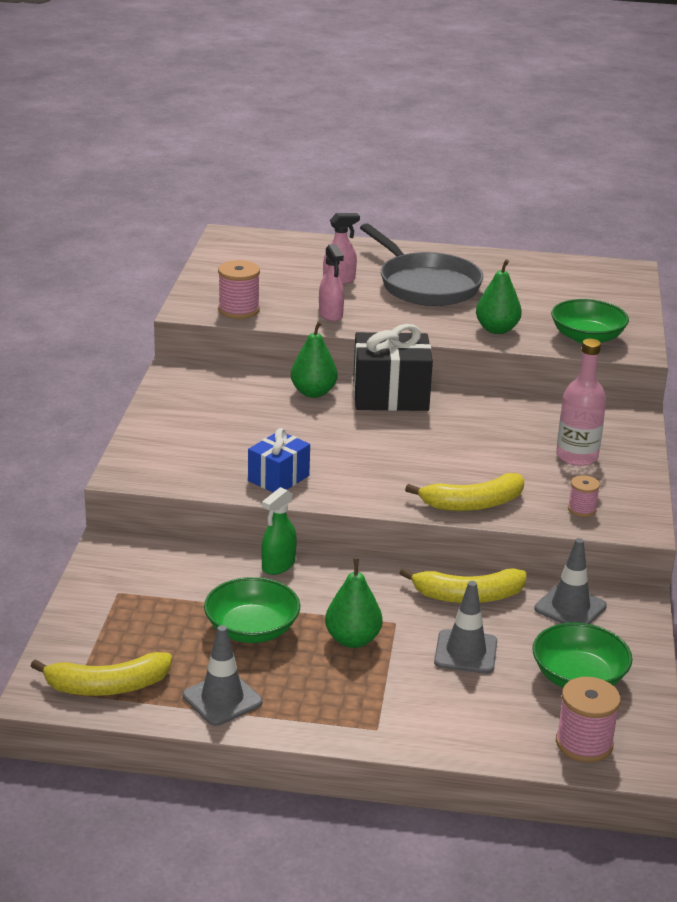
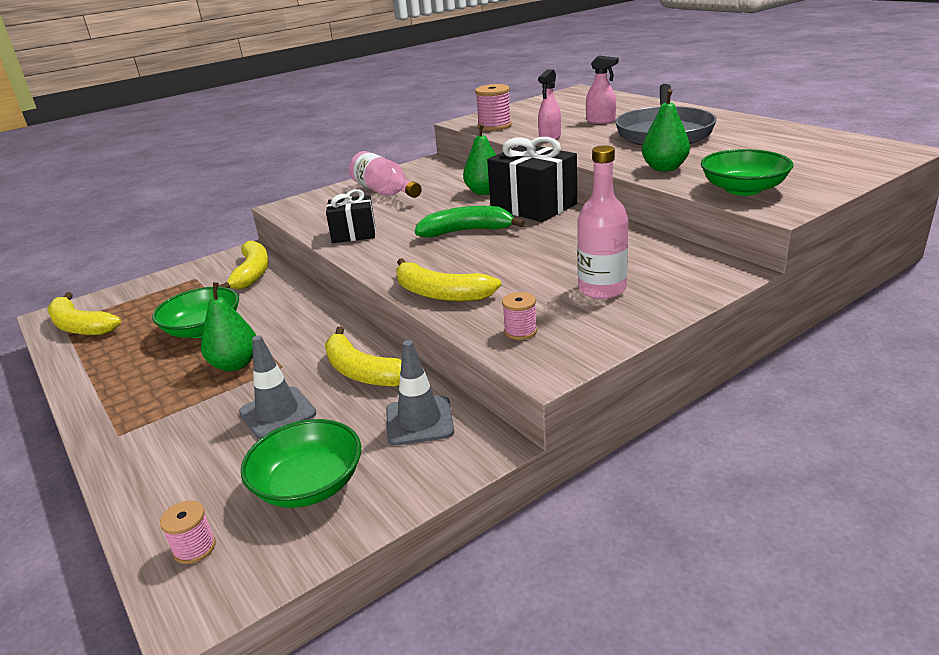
camera: 50 degrees right, 0 degrees up
grey traffic cone [183,625,263,726] -> none
blue gift [248,428,310,492] -> black gift [326,189,375,243]
green spray bottle [261,487,297,575] -> none
pink spool [556,677,621,763] -> pink spool [160,501,216,564], size x0.59
none -> yellow banana [218,241,269,289]
none -> pink bottle [349,151,422,198]
none -> green banana [415,206,525,237]

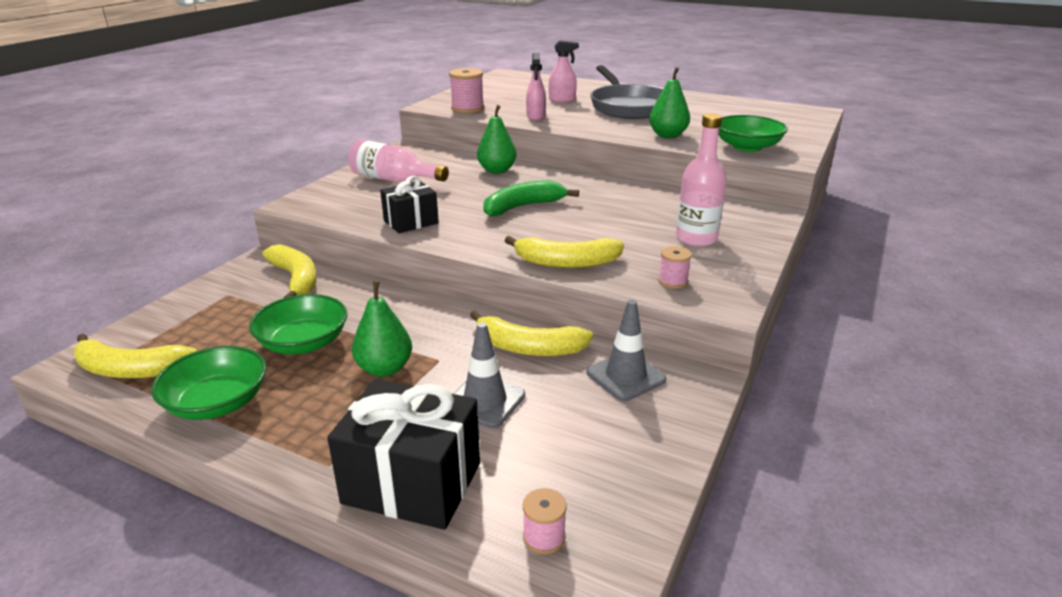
camera: 30 degrees left, 0 degrees up
green bowl [241,419,361,508] -> green bowl moved to [151,346,267,420]
black gift [487,137,577,222] -> black gift moved to [327,379,480,530]

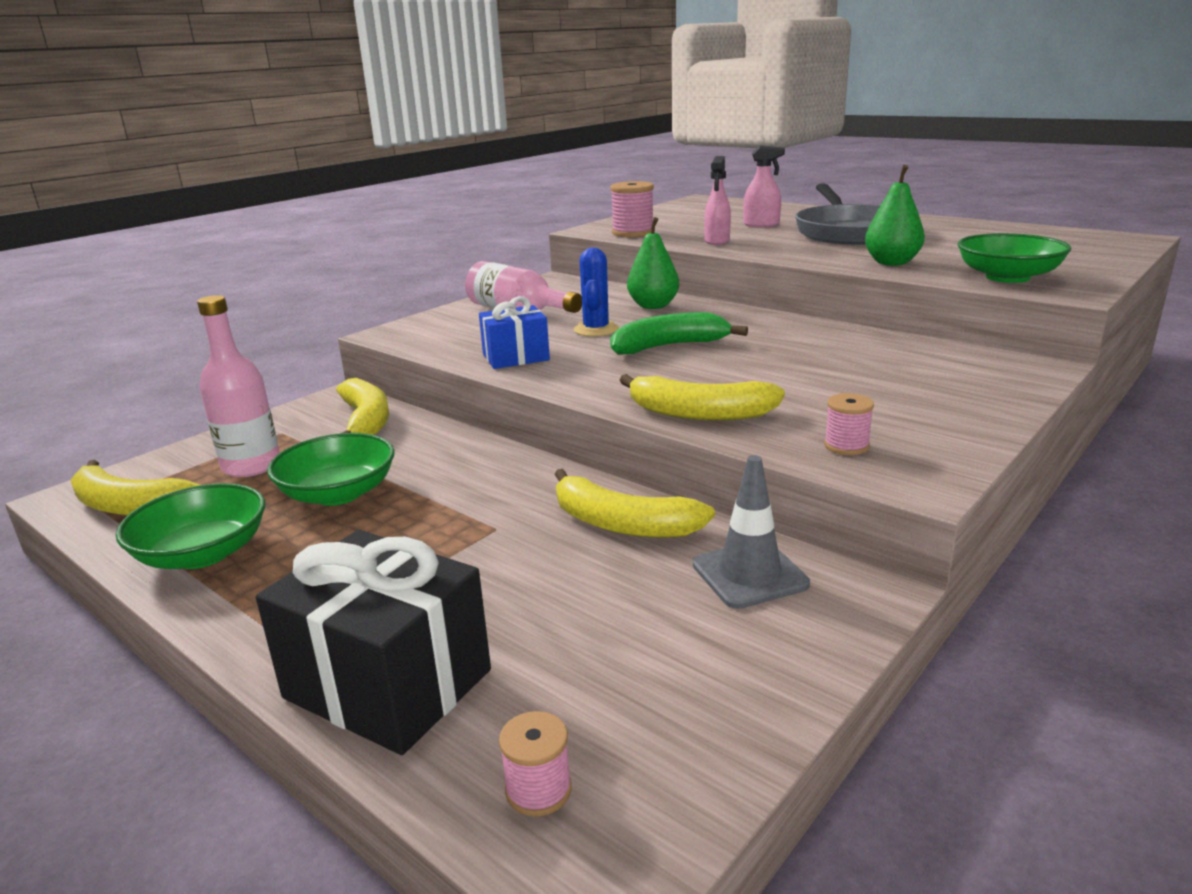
camera: 15 degrees right, 5 degrees down
green pear [352,281,412,377] -> none
black gift [380,176,439,233] -> blue gift [479,296,550,369]
grey traffic cone [454,322,525,428] -> none
pink bottle [676,113,727,247] -> pink bottle moved to [197,295,280,477]
none -> blue cactus [574,247,619,337]

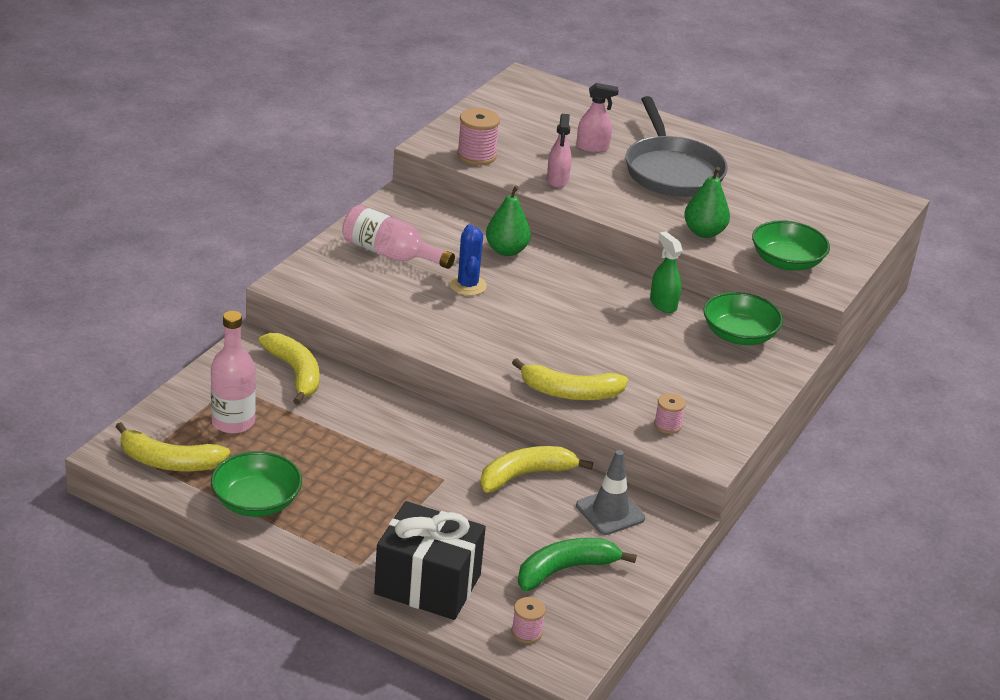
camera: 15 degrees left, 10 degrees up
green bowl [267,433,395,506] -> green bowl moved to [703,292,783,345]
blue gift [479,296,550,369] -> none
yellow banana [555,469,715,538] -> yellow banana turned 135 degrees clockwise [480,446,593,493]
green banana [610,312,748,355] -> green banana moved to [518,538,637,591]
none -> green spray bottle [650,231,682,313]

